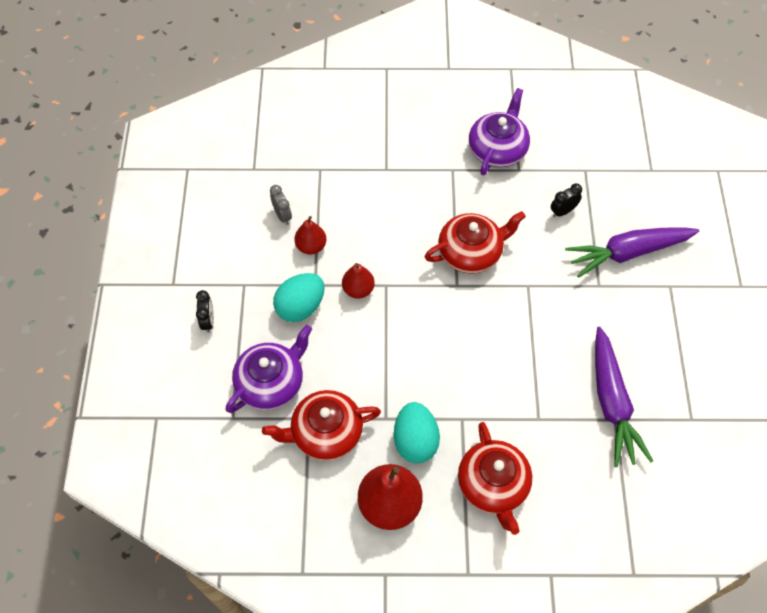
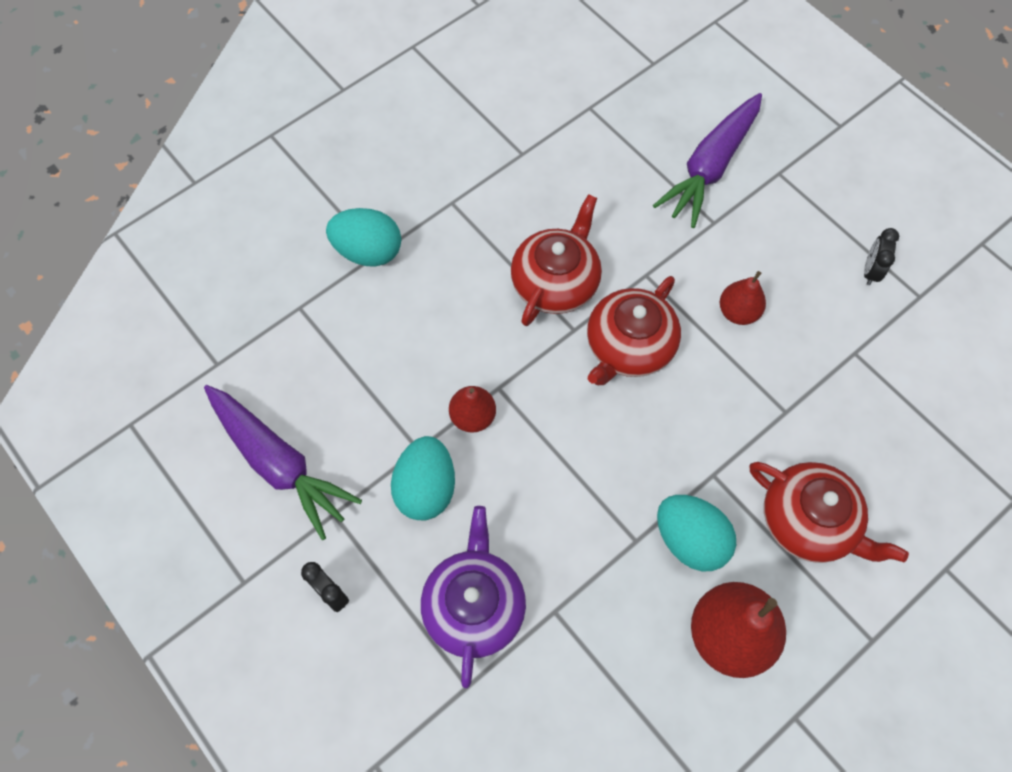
camera: 40 degrees left, 5 degrees up
red teapot [262,390,381,461] -> red teapot moved to [587,276,681,385]
grey clock [270,185,292,225] -> none
red pear [294,216,327,254] -> red pear moved to [720,271,766,325]
purple teapot [469,88,530,175] -> none
black clock [551,183,582,218] -> black clock moved to [864,228,899,285]
purple carrot [595,326,653,467] -> purple carrot moved to [204,385,362,540]
none -> turquoise egg [326,208,401,267]

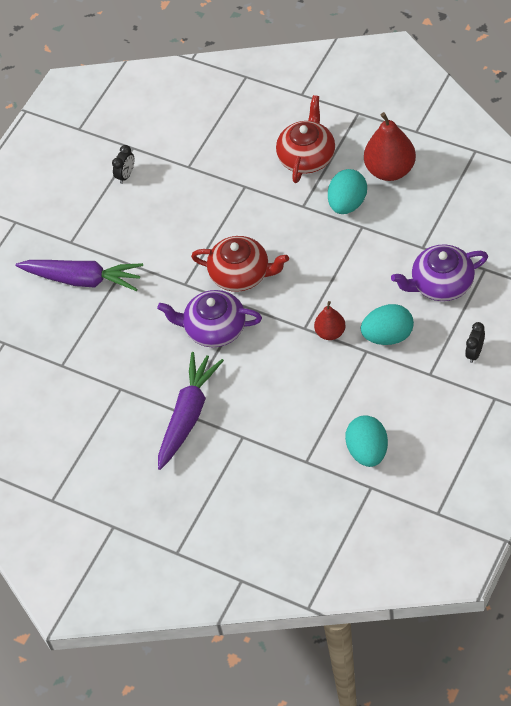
camera: 105 degrees left, 10 degrees down
purple carrot [204,385,362,540] -> purple carrot moved to [158,352,224,470]
turquoise egg [326,208,401,267] -> turquoise egg moved to [345,415,388,467]
red teapot [511,194,602,326] -> purple teapot [157,290,262,347]
red pear [720,271,766,325] -> none
black clock [864,228,899,285] -> black clock turned 60 degrees counterclockwise [112,145,134,184]

